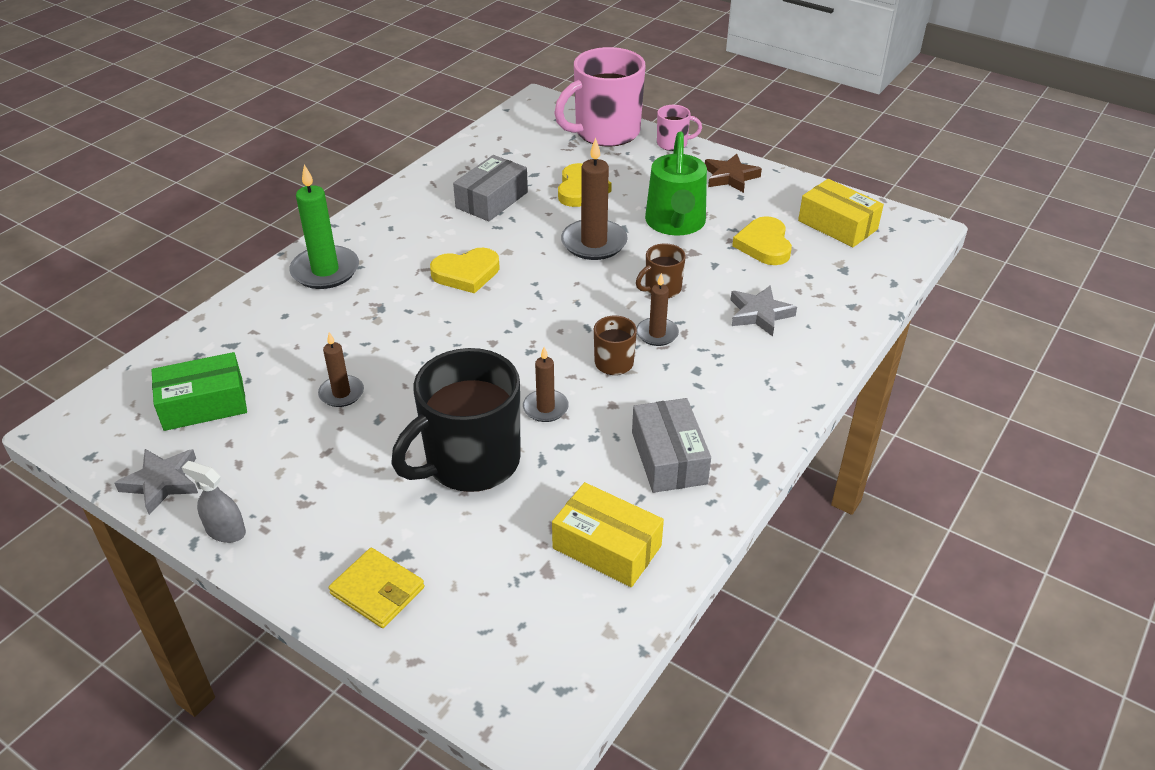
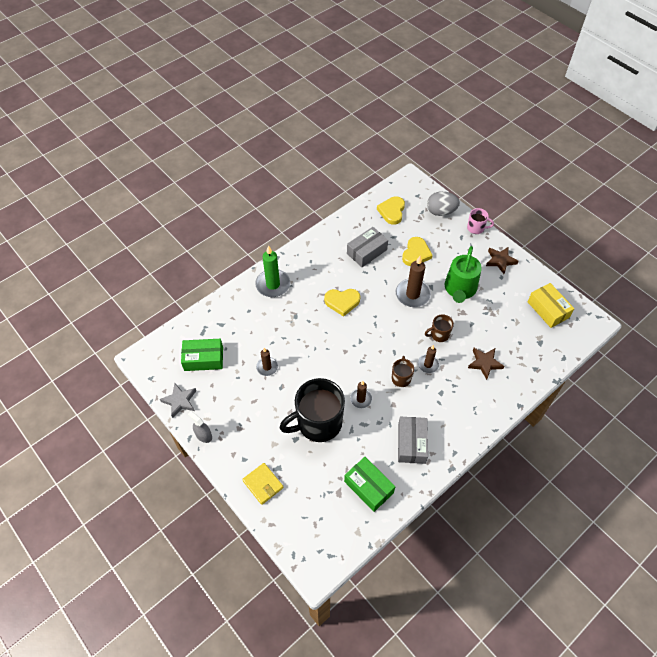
camera: 15 degrees right, 15 degrees up
yellow box [552,482,664,587] -> green box [344,457,395,512]
pink mug [554,47,646,147] -> grey egg [427,191,460,216]
grey star [731,285,797,336] -> brown star [468,348,504,380]
yellow heart [732,216,792,265] -> yellow heart moved to [377,197,405,225]

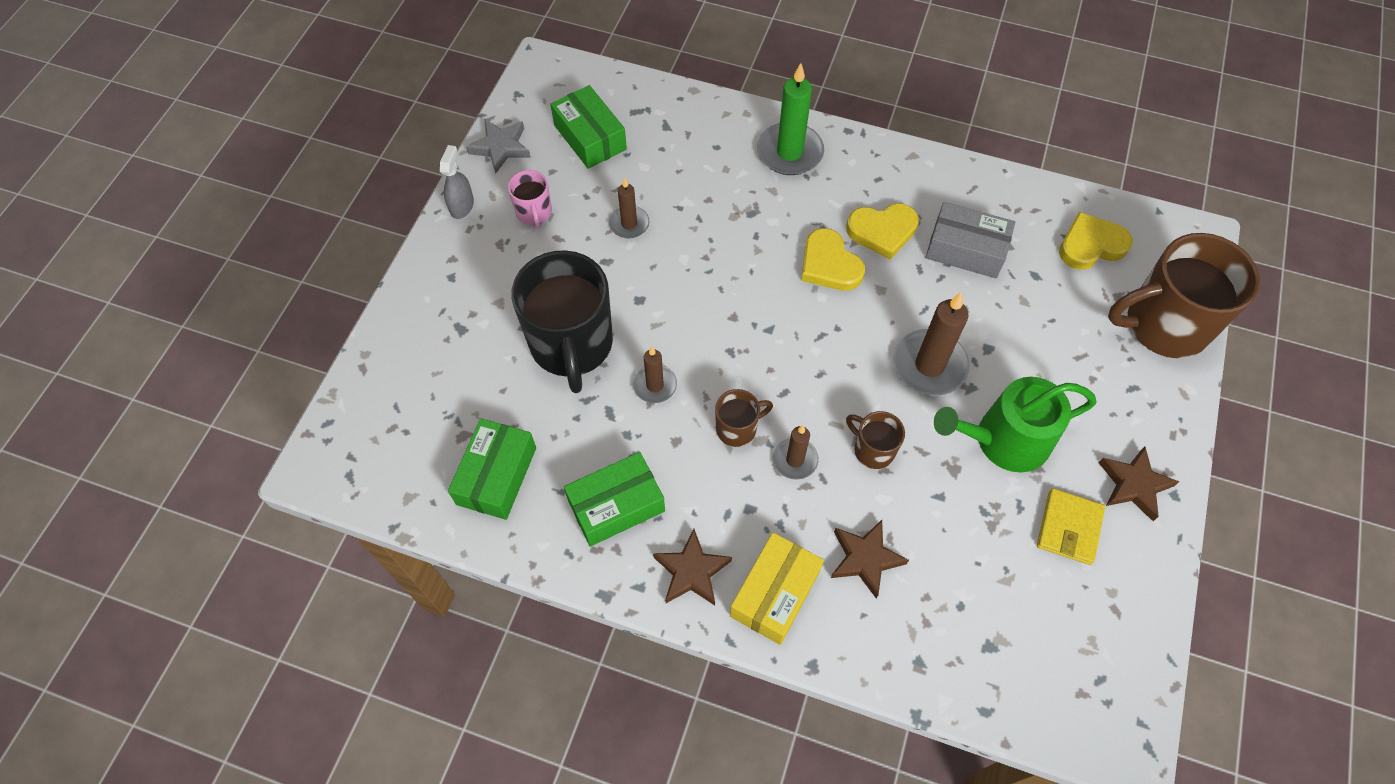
camera: 60 degrees right, 5 degrees up
yellow wallet [242,463,284,505] -> yellow wallet moved to [1037,488,1105,565]
black mug [280,378,345,442] -> black mug turned 135 degrees counterclockwise [511,250,613,393]
grey box [398,417,428,464] -> green box [564,452,665,546]
yellow heart [402,237,433,266] -> yellow heart moved to [846,203,919,259]
grey egg [427,191,460,216] -> brown mug [1108,233,1260,358]
pink mug [467,208,494,234] -> pink mug moved to [508,170,552,229]
yellow box [528,283,575,328] -> yellow box moved to [730,532,824,645]
none -> brown star [653,529,732,606]

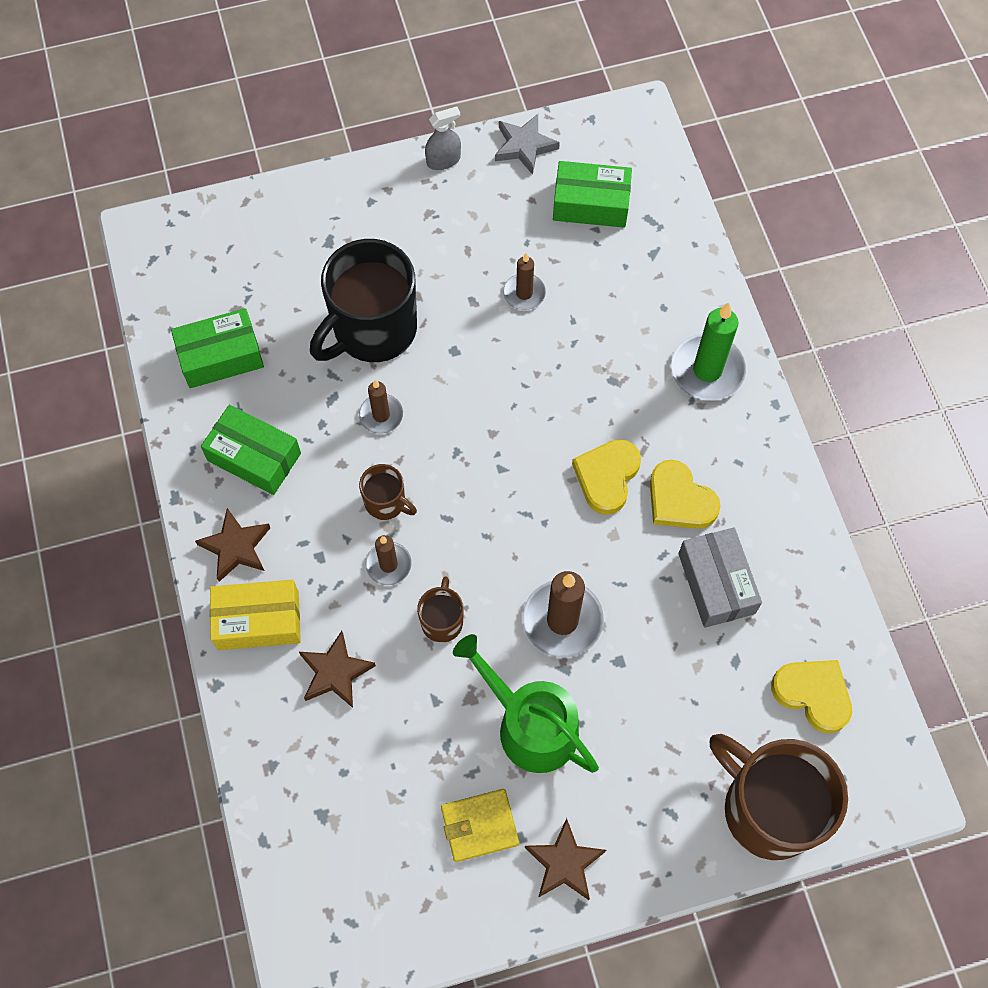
camera: 55 degrees right, 5 degrees up
pink mug [508,170,552,229] -> none
green box [550,85,627,169] -> green box turned 75 degrees clockwise [553,161,632,228]

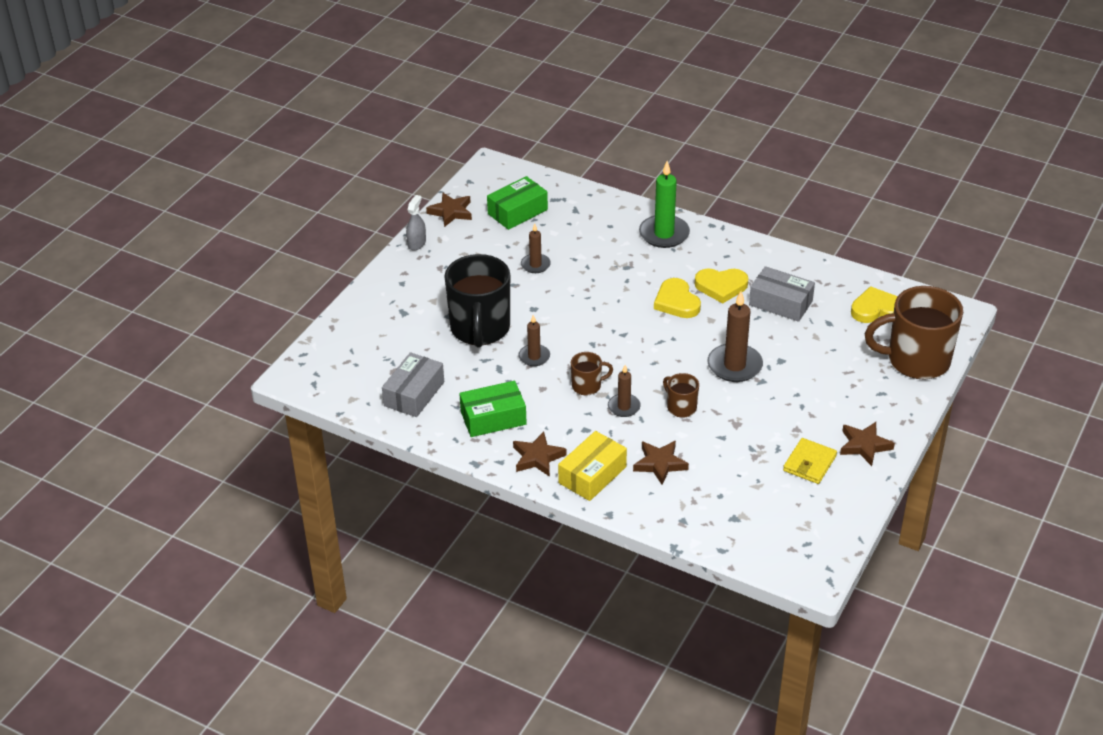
camera: 45 degrees left, 25 degrees down
green box [171,308,264,388] -> grey box [382,352,444,417]
green watering can [453,634,599,773] -> none
grey star [495,114,560,175] -> brown star [426,193,472,227]

